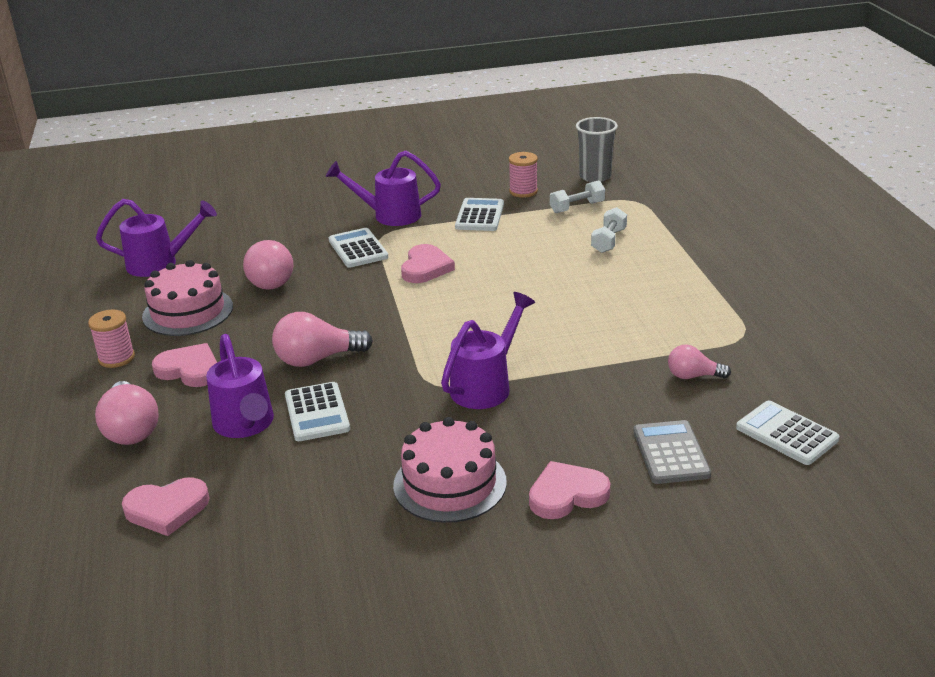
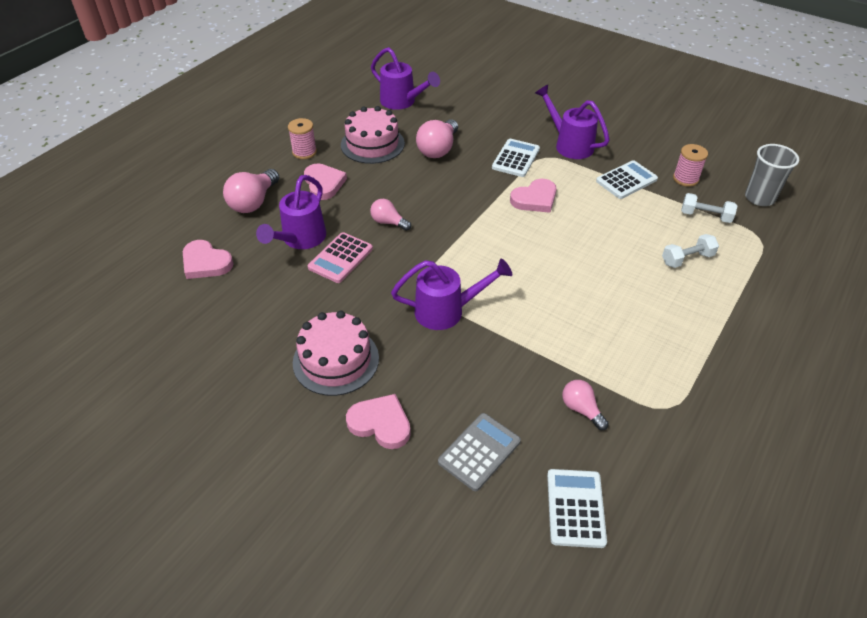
camera: 45 degrees right, 15 degrees up
pink light bulb [272,312,373,367] -> pink light bulb [370,199,411,231], size x0.60
white calculator [285,382,350,441] -> pink calculator [308,232,373,283]

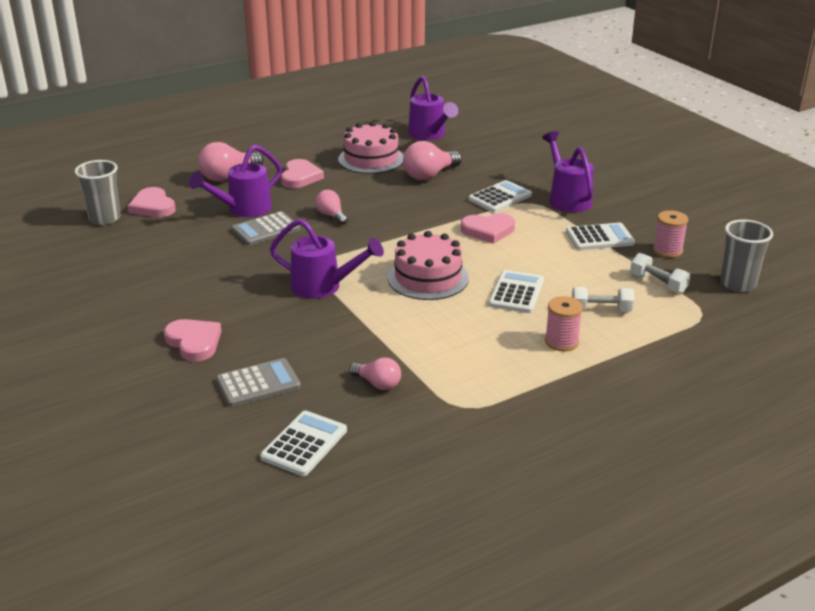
camera: 25 degrees right, 15 degrees down
pink spool [288,118,317,159] -> pink spool moved to [545,296,583,351]
pink cake [293,311,379,396] -> pink cake moved to [388,231,469,300]
pink calculator [308,232,373,283] -> grey calculator [231,211,300,246]
pink light bulb [562,380,609,430] -> pink light bulb turned 135 degrees clockwise [349,357,401,390]
none -> grey cup [75,160,121,225]
none -> white calculator [489,270,544,313]

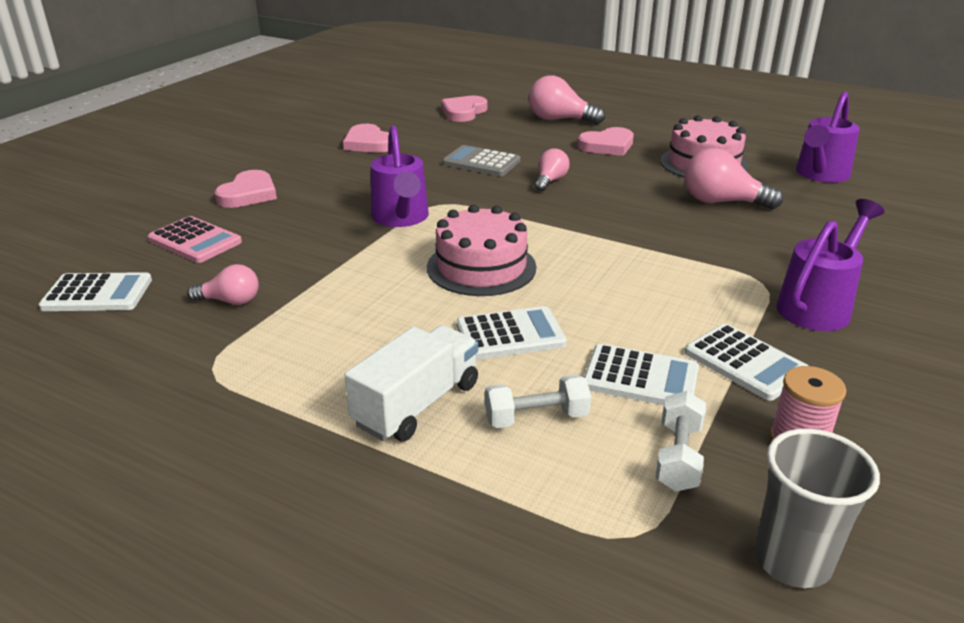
camera: 60 degrees right, 0 degrees up
grey cup [75,160,121,225] -> none
purple watering can [189,145,282,217] -> none
grey calculator [216,358,301,407] -> pink calculator [148,216,242,263]
pink light bulb [349,357,401,390] -> pink light bulb turned 90 degrees counterclockwise [187,264,259,305]
pink heart [461,213,515,244] -> pink heart moved to [343,124,389,153]
white calculator [468,180,532,212] -> white calculator moved to [584,344,699,405]
pink spool [545,296,583,351] -> white truck [345,325,478,442]
white dumbbell [572,287,634,312] -> white dumbbell turned 75 degrees counterclockwise [485,374,591,428]

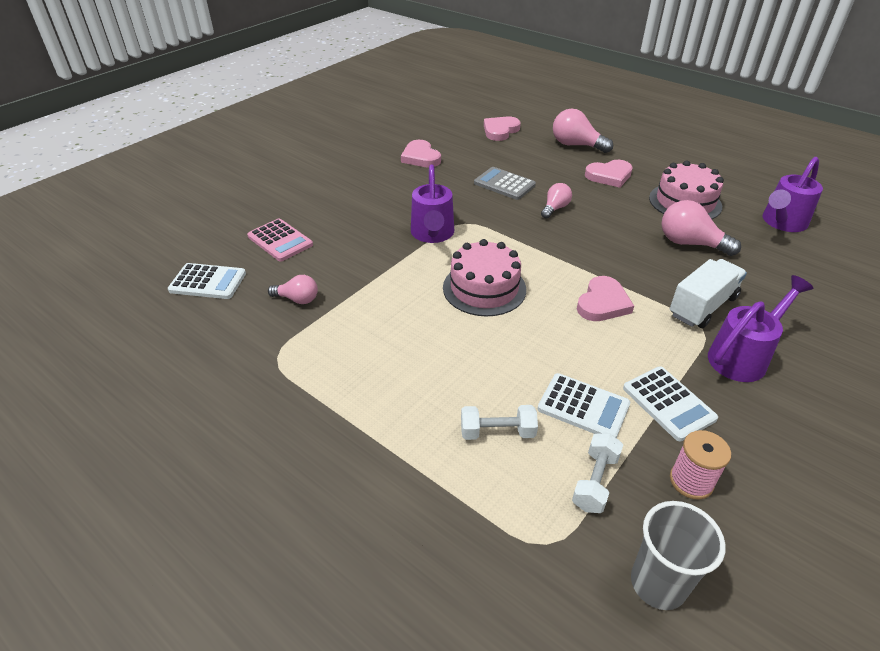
camera: 10 degrees right, 10 degrees up
pink heart [215,170,277,208] -> pink heart moved to [577,276,634,321]
white truck [345,325,478,442] -> white truck moved to [670,259,747,328]
white calculator [457,306,567,360] -> none

